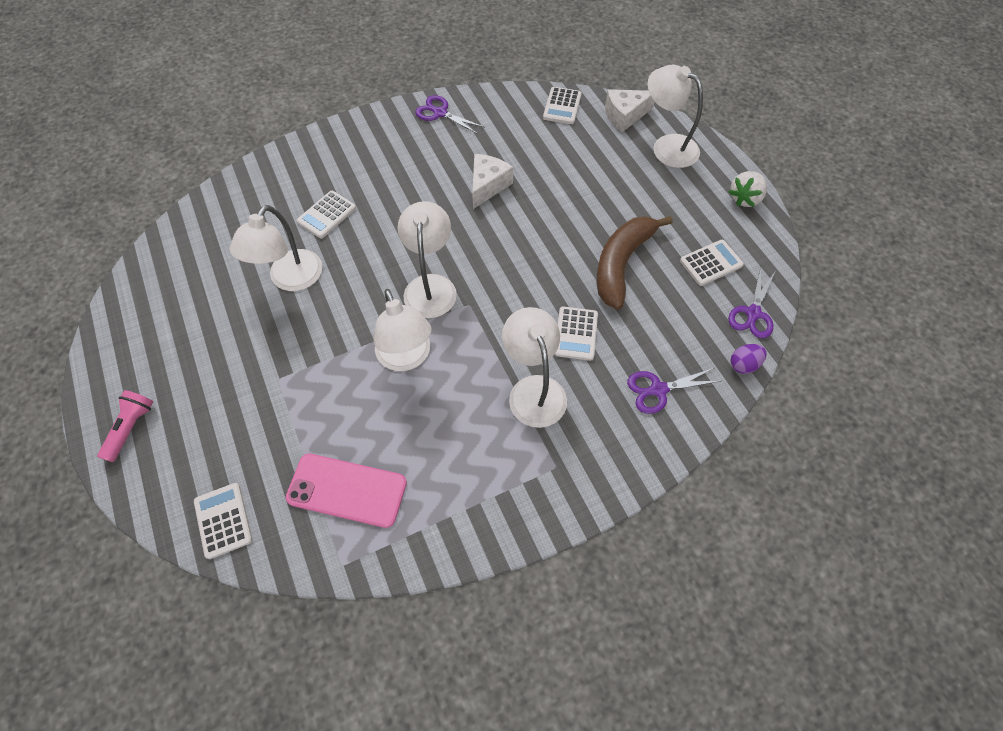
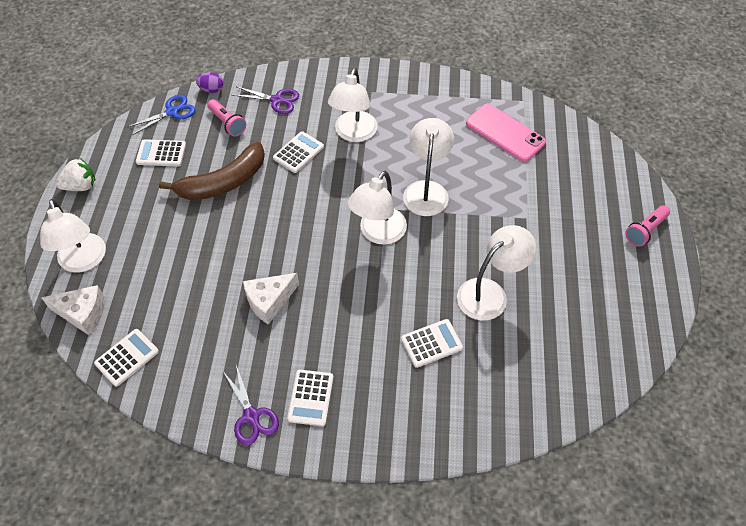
camera: 150 degrees left, 5 degrees down
white calculator [194,483,252,559] -> white calculator moved to [287,370,334,426]
purple scissors [728,267,775,338] -> blue scissors [128,95,196,135]
none -> pink flashlight [207,99,246,136]

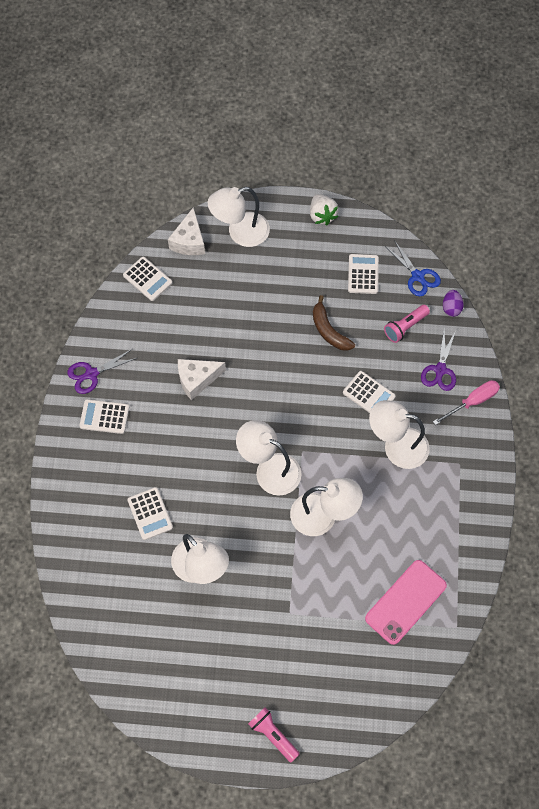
camera: 90 degrees right, 10 degrees up
brown banana [159,142,265,200] -> brown banana [313,295,355,350], size x0.63
white cheese [243,273,299,325] -> white cheese turned 75 degrees counterclockwise [178,359,226,400]
none -> pink screwdriver [433,380,500,425]

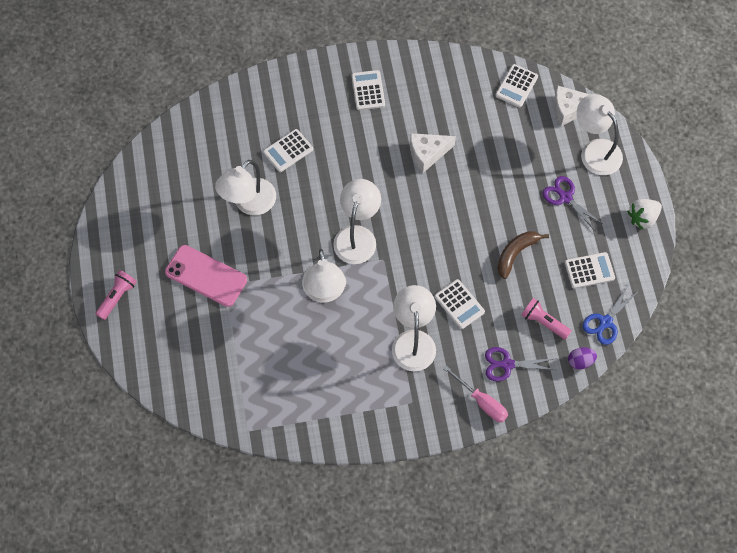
camera: 75 degrees right, 0 degrees up
purple scissors [67,349,137,394] -> purple scissors moved to [543,176,604,230]
white cheese [178,359,226,400] -> white cheese turned 75 degrees counterclockwise [410,133,456,173]
white calculator [343,371,396,413] -> white calculator turned 60 degrees counterclockwise [435,279,485,329]
pink phone [365,560,447,645] -> pink phone moved to [165,245,247,307]

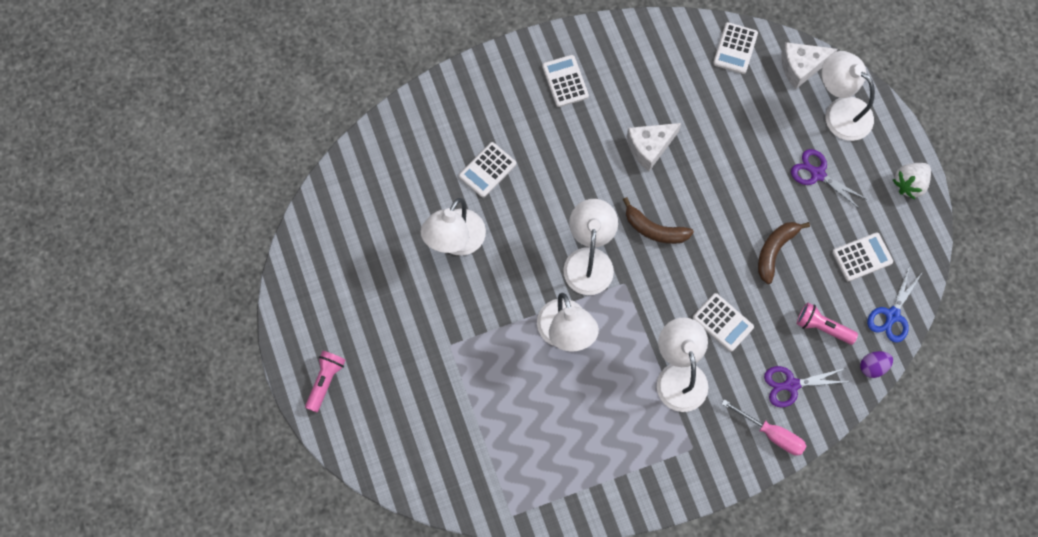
camera: 10 degrees left, 5 degrees up
pink phone [165,245,247,307] -> none
none -> brown banana [623,197,694,244]

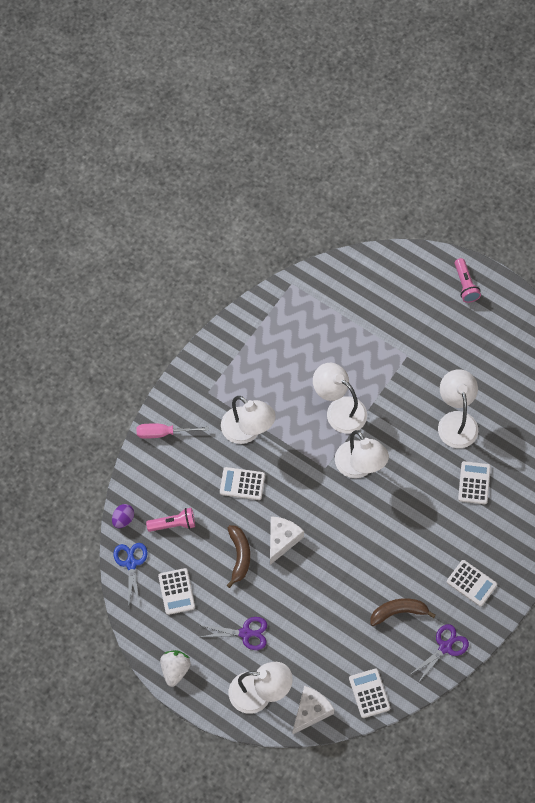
camera: 145 degrees right, 5 degrees down
brown banana [623,197,694,244] -> brown banana moved to [370,598,436,626]
white cheese [627,123,681,171] -> white cheese moved to [270,516,304,565]
purple scissors [764,366,846,407] -> purple scissors moved to [411,624,469,683]
white calculator [832,232,893,282] -> white calculator turned 45 degrees counterclockwise [158,568,195,615]

